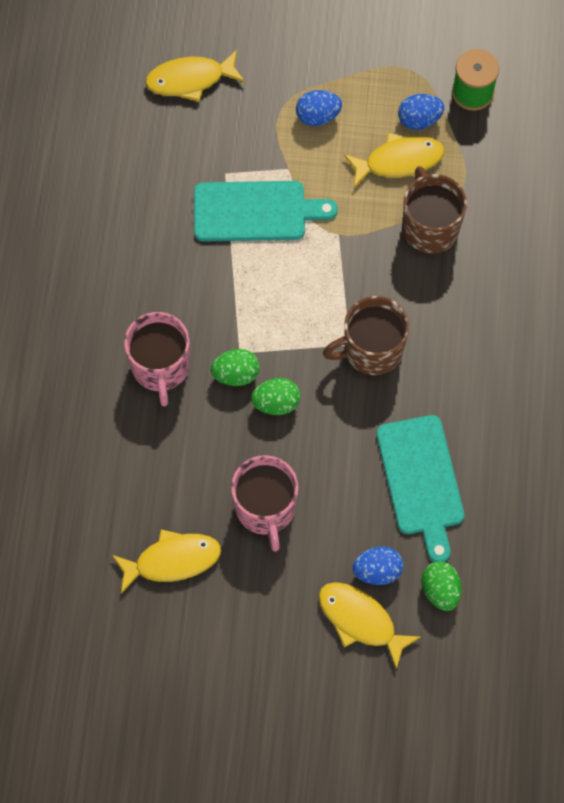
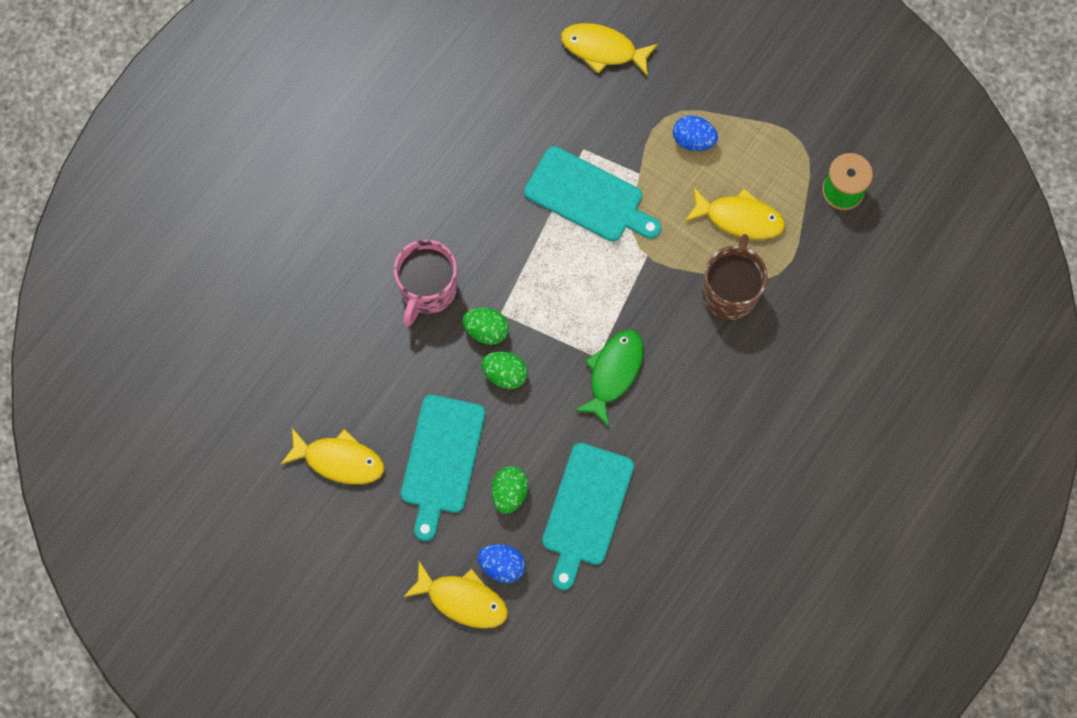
camera: 30 degrees right, 5 degrees up
pink mug [231,455,298,552] -> turquoise cutting board [401,395,485,541]
yellow fish [319,582,421,670] -> yellow fish turned 135 degrees clockwise [403,561,508,629]
brown mug [323,296,409,375] -> green fish [574,330,644,427]
blue egg [398,94,444,130] -> none
green egg [422,561,462,611] -> green egg moved to [491,466,528,514]

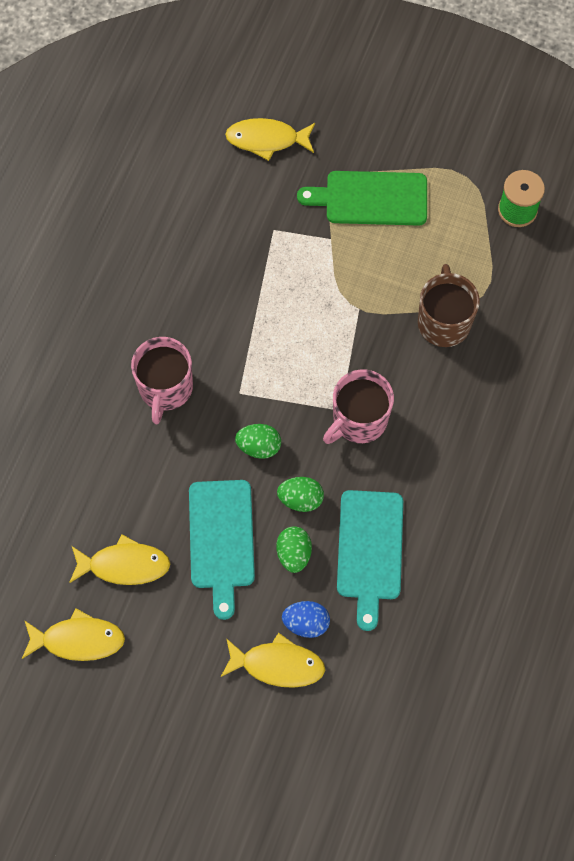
camera: 15 degrees left, 5 degrees down
green egg [462,308,509,345] -> green egg moved to [277,477,324,512]
turquoise cutting board [524,146,661,241] -> none
green fish [574,330,644,427] -> pink mug [323,369,394,444]
blue egg [673,115,718,151] -> green cutting board [297,171,427,226]
yellow fish [685,187,785,239] -> yellow fish moved to [22,608,125,661]

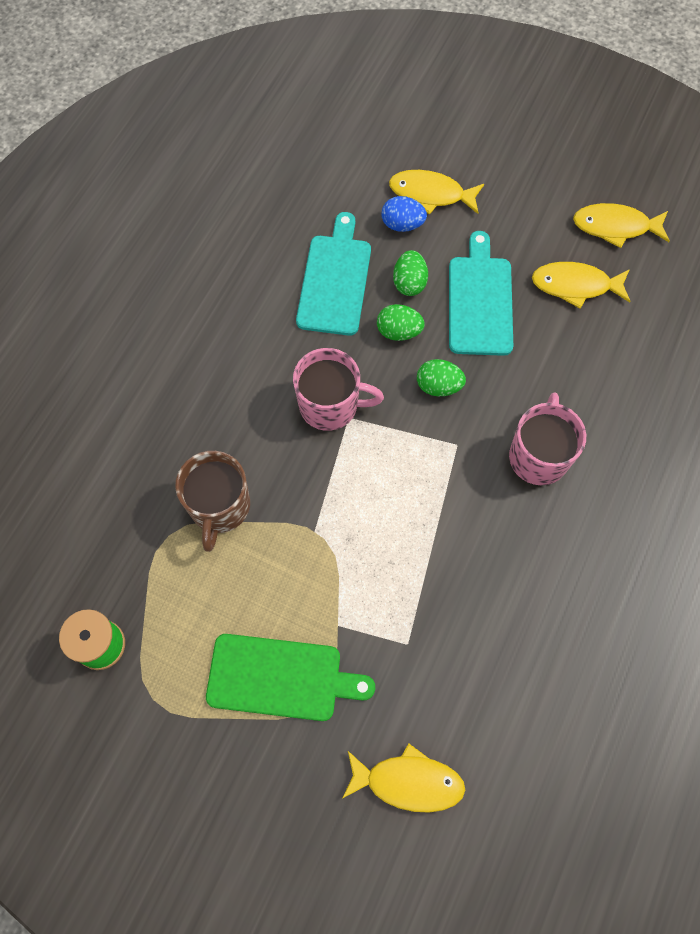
camera: 175 degrees left, 0 degrees up
pink mug [323,369,394,444] -> pink mug turned 45 degrees clockwise [293,348,384,431]

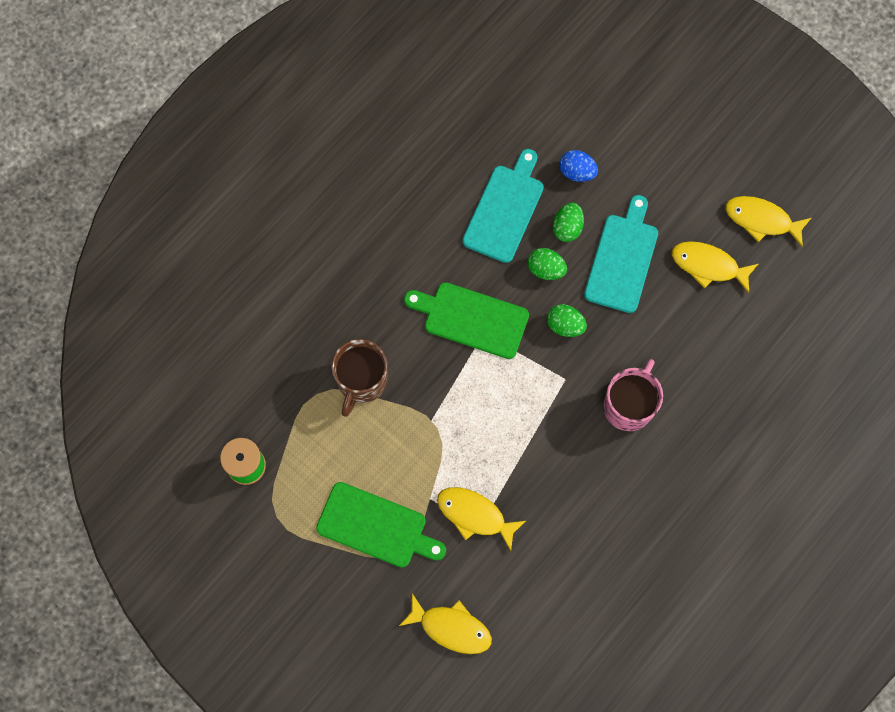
camera: 15 degrees right, 5 degrees up
pink mug [293,348,384,431] -> green cutting board [404,282,529,359]
yellow fish [389,170,484,215] -> yellow fish moved to [437,487,526,551]

